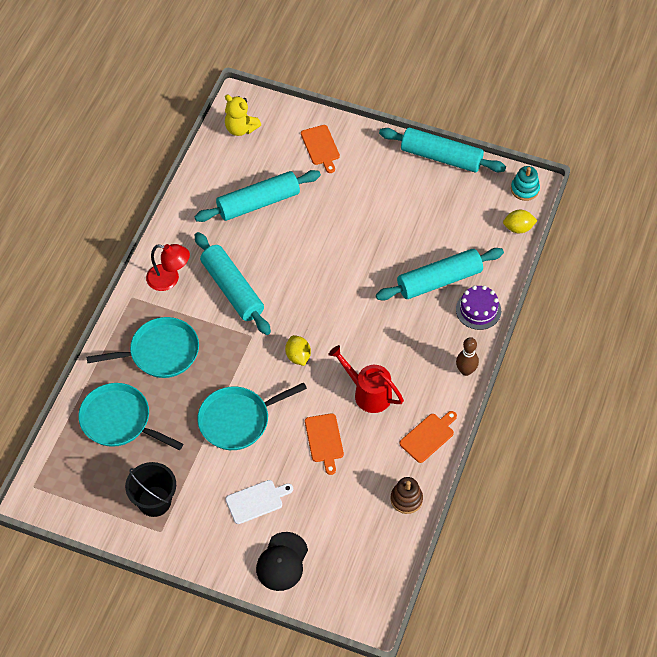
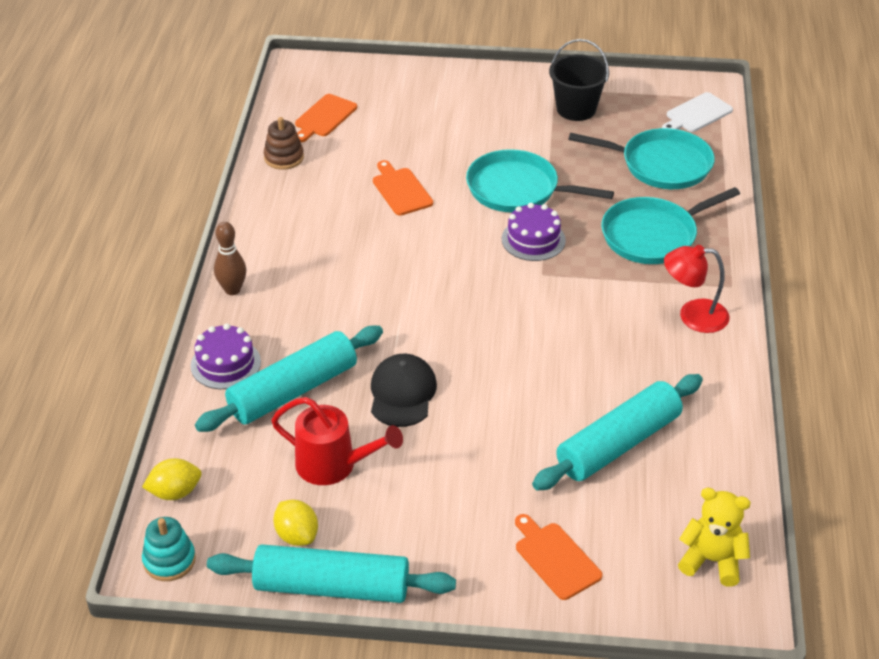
camera: 165 degrees right, 15 degrees down
turquoise rolling pin [195,232,271,335] -> none
turquoise pan [197,382,307,450] -> turquoise pan turned 120 degrees counterclockwise [466,149,614,212]
white cutting board [225,480,293,524] -> white cutting board moved to [662,92,733,132]
black cap [256,532,308,591] -> black cap moved to [371,354,437,427]
yellow lemon [285,335,311,366] -> yellow lemon moved to [273,499,318,546]
red watering can [328,345,404,413] -> red watering can moved to [271,397,403,485]
orange cutting board [399,411,457,463] -> orange cutting board moved to [295,94,357,142]
none -> purple cake [502,203,566,261]

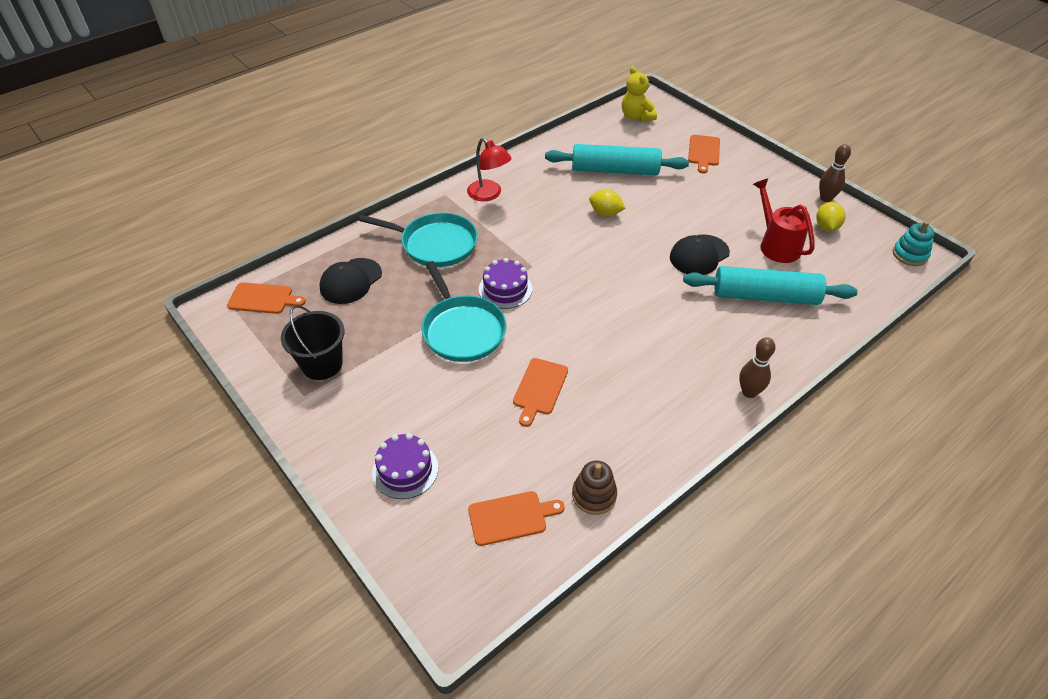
camera: 135 degrees left, 5 degrees up
yellow lemon [142,458,202,500] -> yellow lemon moved to [589,189,625,217]
purple cake [191,324,261,389] -> purple cake moved to [372,433,438,499]
turquoise rolling pin [207,544,456,603] -> brown bowling pin [819,144,851,202]
turquoise pan [568,128,715,189] -> black cap [319,258,382,304]
white cutting board [662,92,733,132] -> orange cutting board [227,282,306,314]

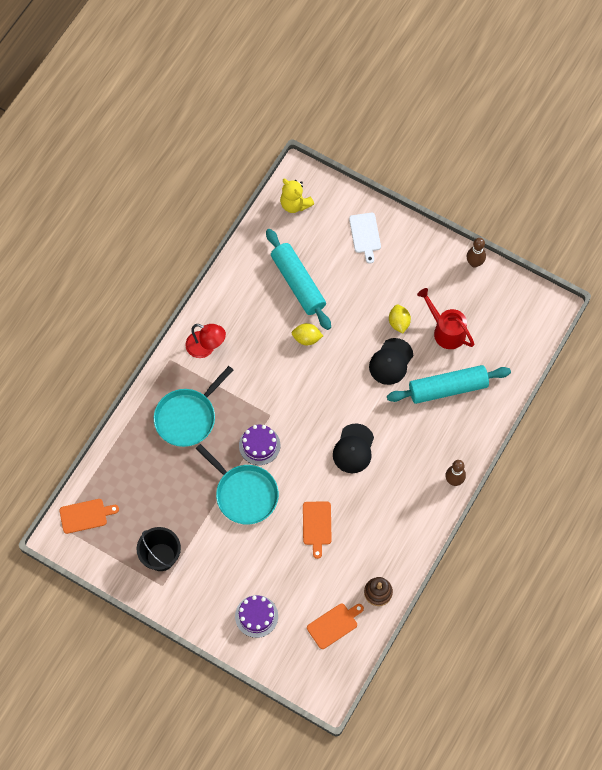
camera: 20 degrees left, 20 degrees up
black cap [319,258,382,304] -> black cap moved to [333,423,374,473]
turquoise pan [358,213,478,267] -> turquoise pan turned 135 degrees clockwise [154,366,233,447]
turquoise rolling pin [545,144,689,175] -> turquoise rolling pin turned 75 degrees clockwise [266,229,331,330]
orange cutting board [688,135,720,173] -> white cutting board [349,213,381,264]
yellow lemon [816,202,846,231] -> yellow lemon moved to [389,304,411,334]
turquoise stacking toy [893,221,935,266] -> none

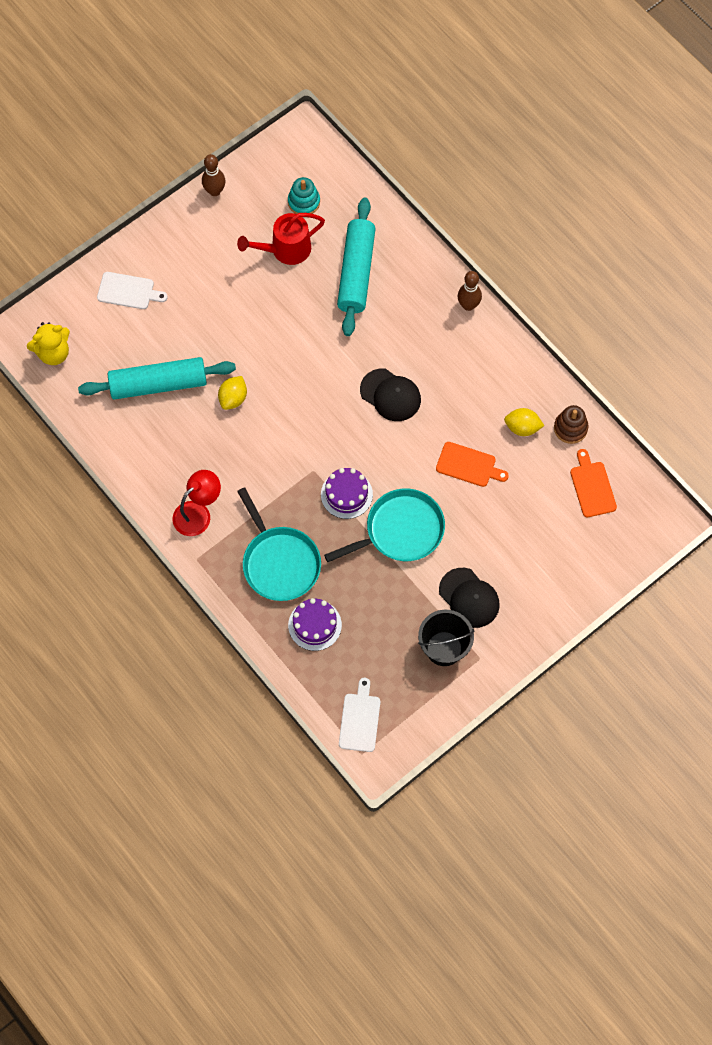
camera: 70 degrees left, 0 degrees up
orange cutting board [59,499,119,534] -> white cutting board [339,678,380,752]
purple cake [235,595,278,638] -> purple cake moved to [288,598,342,651]
black cap [369,338,413,385] -> black cap moved to [439,568,500,628]
yellow lemon [389,304,411,334] -> yellow lemon moved to [504,408,544,436]
none -> turquoise stacking toy [288,177,320,214]

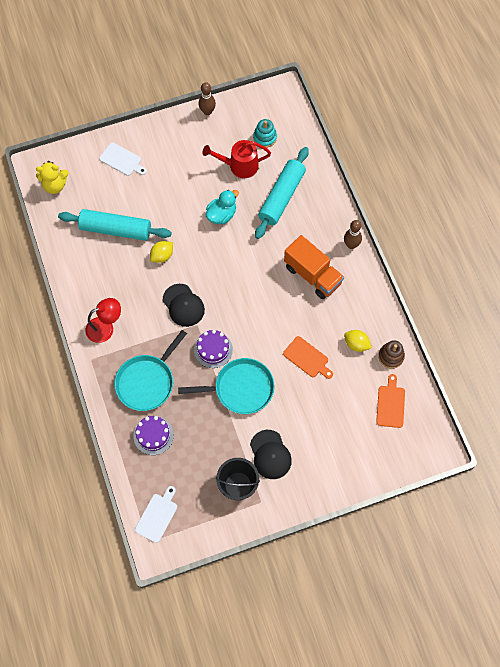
camera: 20 degrees right, 0 degrees up
turquoise pan [237,487,321,601] -> turquoise pan turned 45 degrees clockwise [114,330,187,411]
black cap [360,369,421,421] -> black cap moved to [163,284,205,327]
none -> turquoise duck [206,190,239,224]
none -> orange truck [284,235,344,299]

